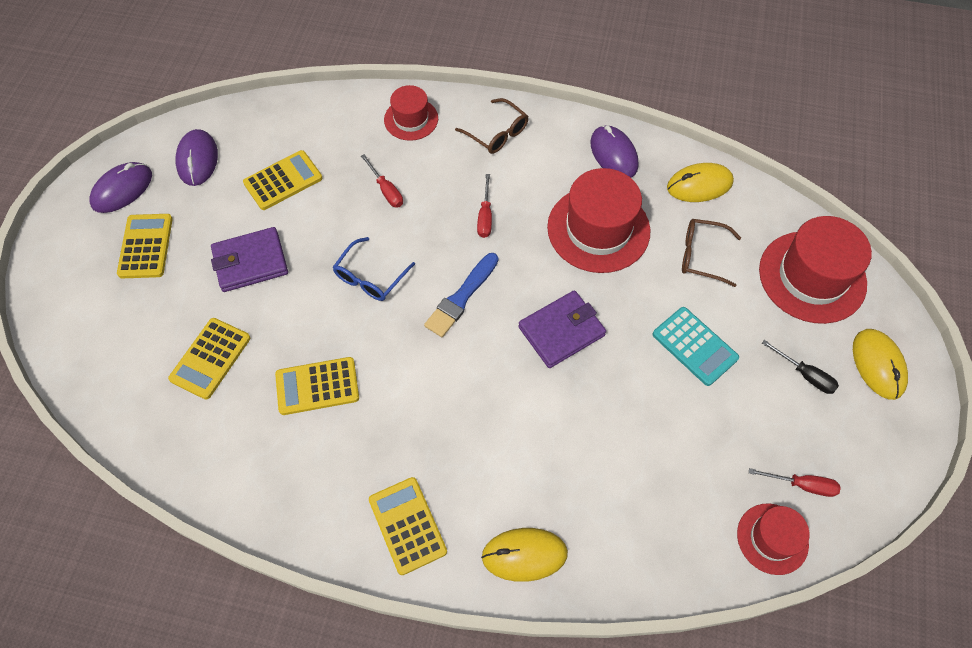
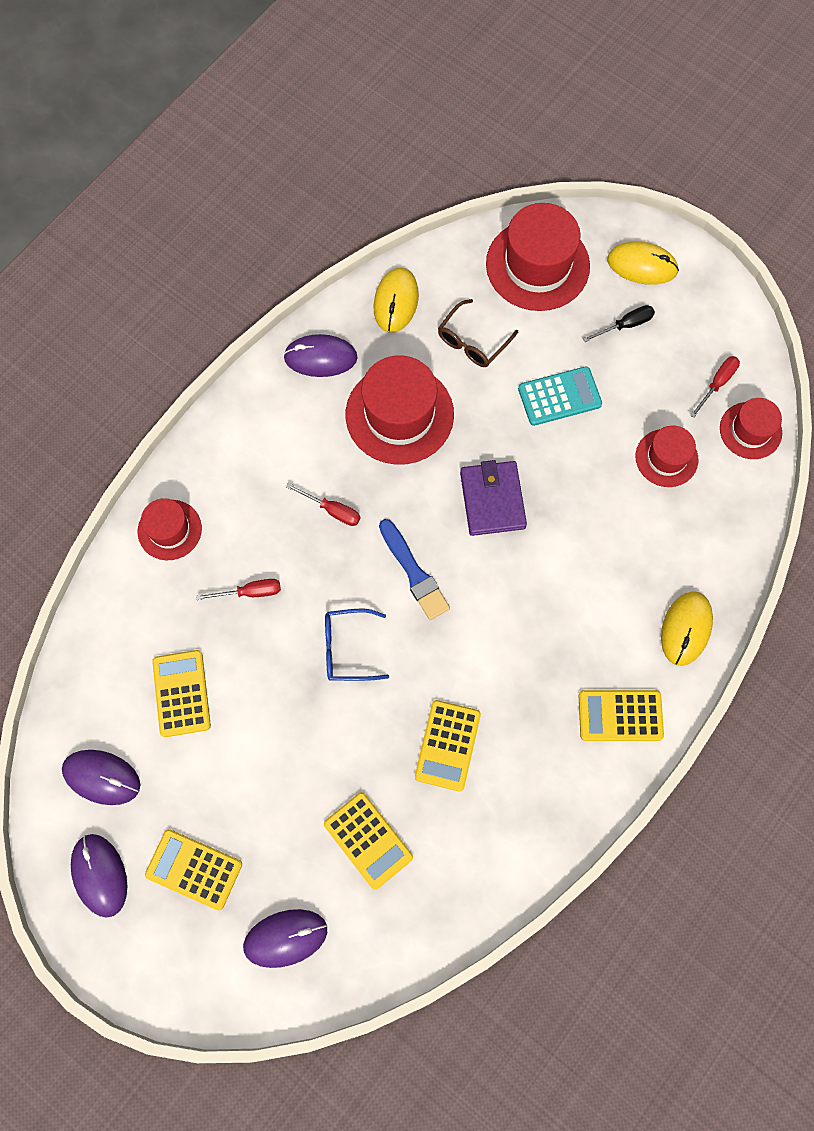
camera: 65 degrees left, 10 degrees up
purple wallet [211,227,288,292] -> none
blue glasses [333,237,415,301] -> blue glasses turned 120 degrees clockwise [325,609,389,681]
brown glasses [455,98,528,154] -> none
none -> purple mouse [243,909,327,968]
none -> red hat [636,425,698,487]

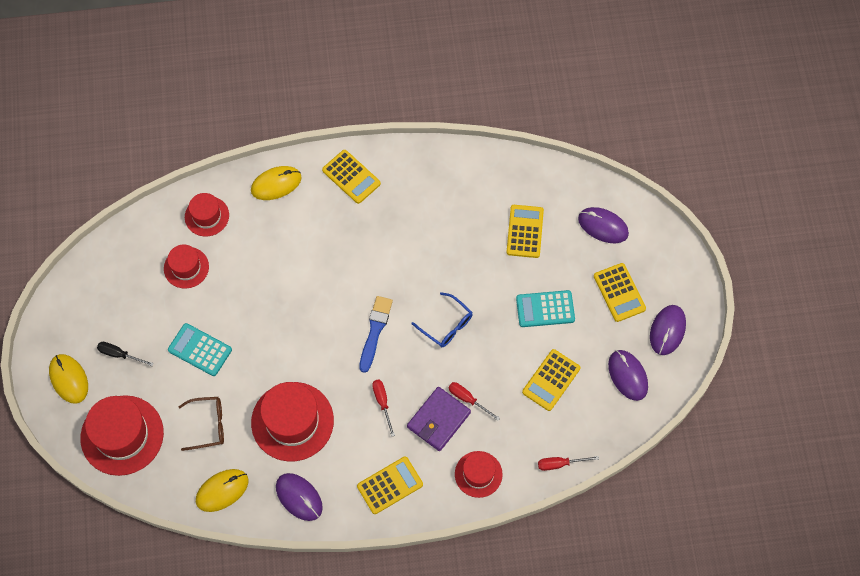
camera: 135 degrees left, 5 degrees down
yellow calculator [415,700,481,791] -> yellow calculator moved to [357,456,423,514]
purple wallet [460,460,527,536] -> purple wallet moved to [407,387,471,451]
red screwdriver [690,356,740,418] -> red screwdriver moved to [538,456,599,471]
red hat [720,398,782,459] -> red hat moved to [185,193,229,236]
none -> turquoise calculator [516,290,575,327]

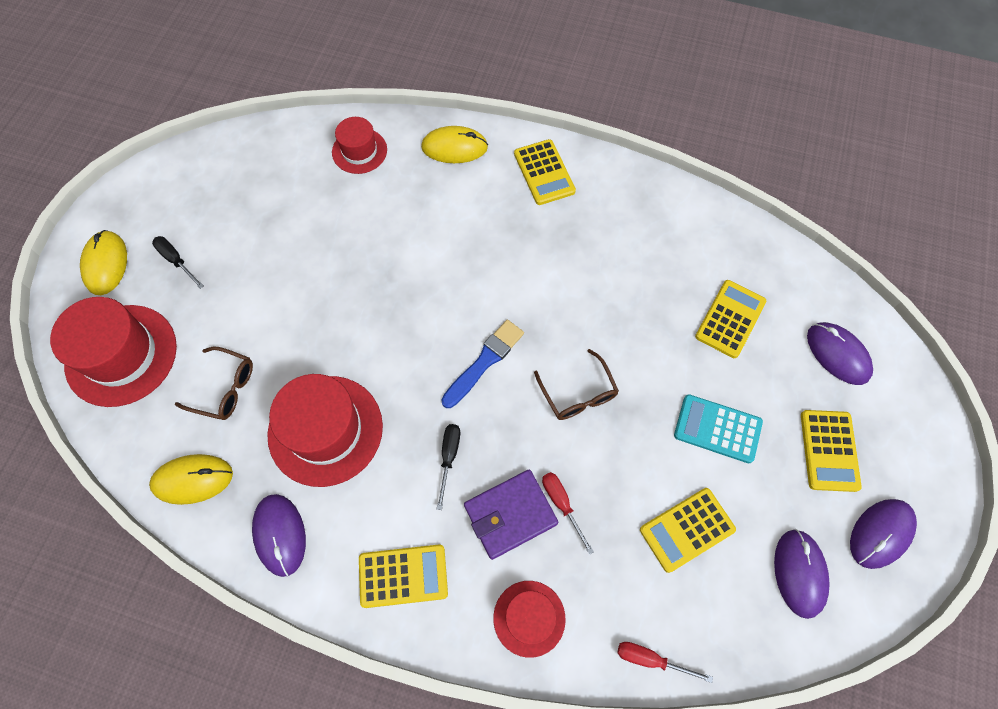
camera: 25 degrees right, 0 degrees up
red hat [164,245,209,289] -> none
turquoise calculator [168,323,232,376] -> none
red screwdriver [372,380,395,437] -> black screwdriver [437,424,460,510]
blue glasses [412,292,473,347] -> brown glasses [534,349,619,420]

